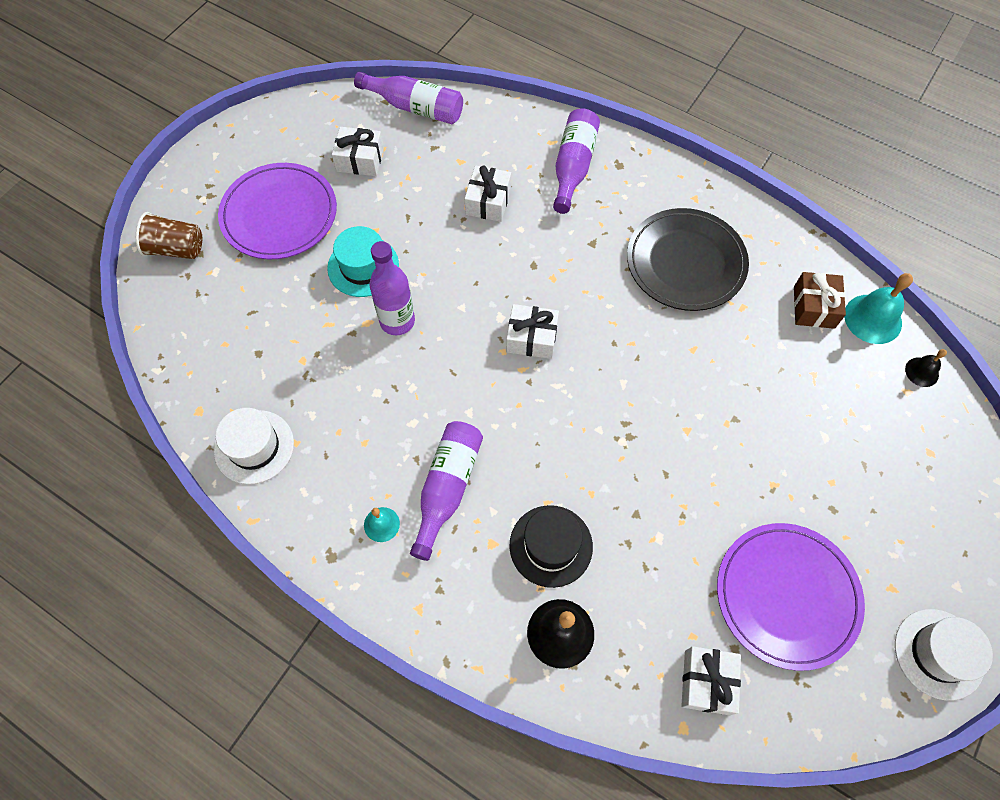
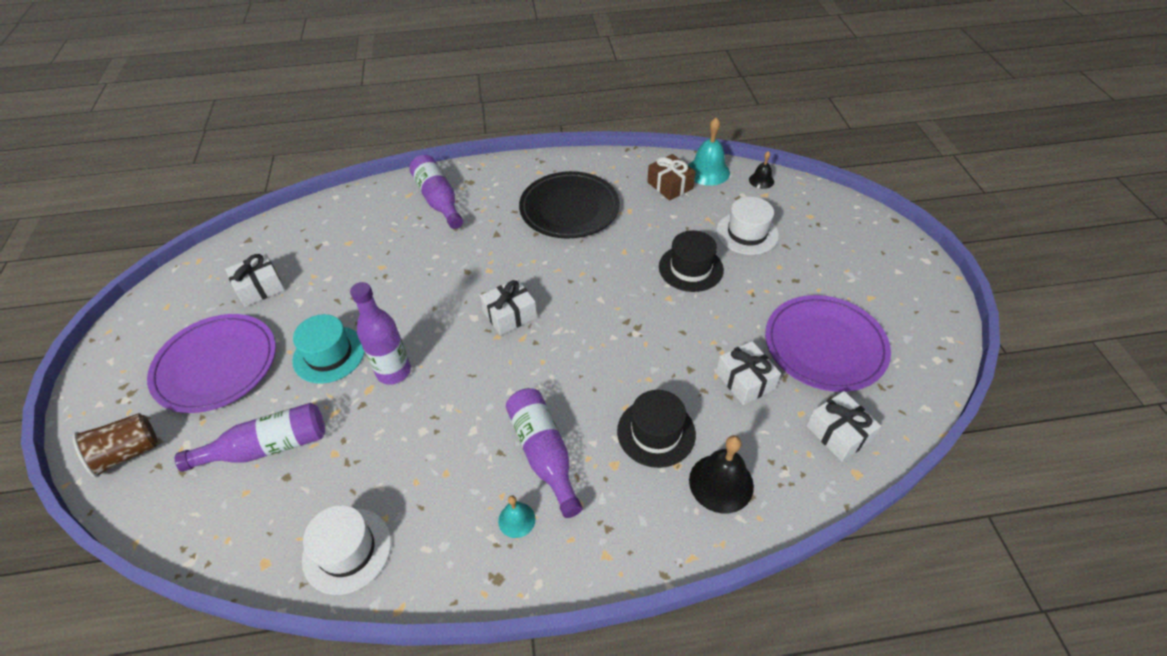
camera: 40 degrees left, 15 degrees down
purple bottle [354,72,463,124] -> purple bottle moved to [175,403,325,472]
white gift [465,165,511,222] -> white gift moved to [716,341,781,405]
white hat [895,609,993,701] -> white hat moved to [716,197,779,255]
none -> black hat [659,230,724,292]

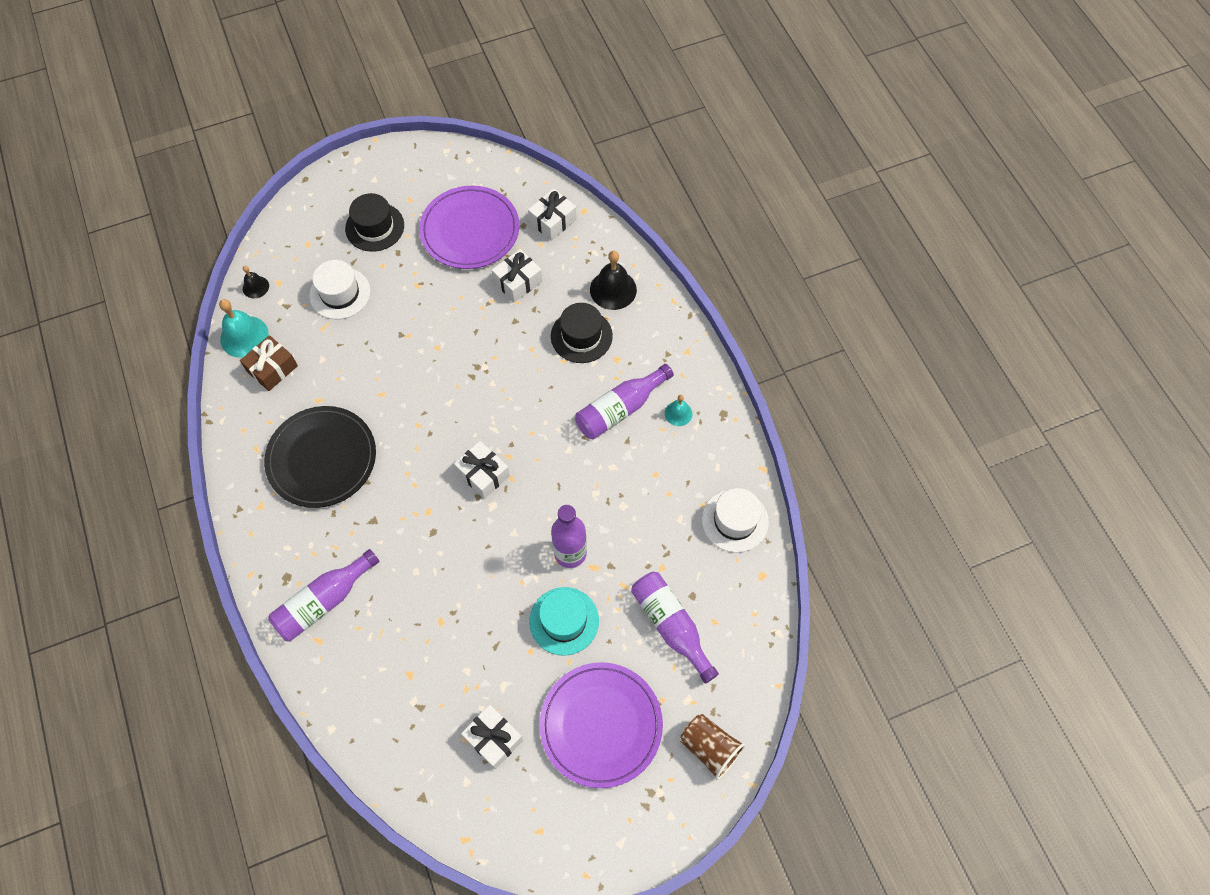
camera: 105 degrees left, 15 degrees up
black hat [659,230,724,292] -> black hat moved to [345,193,404,252]

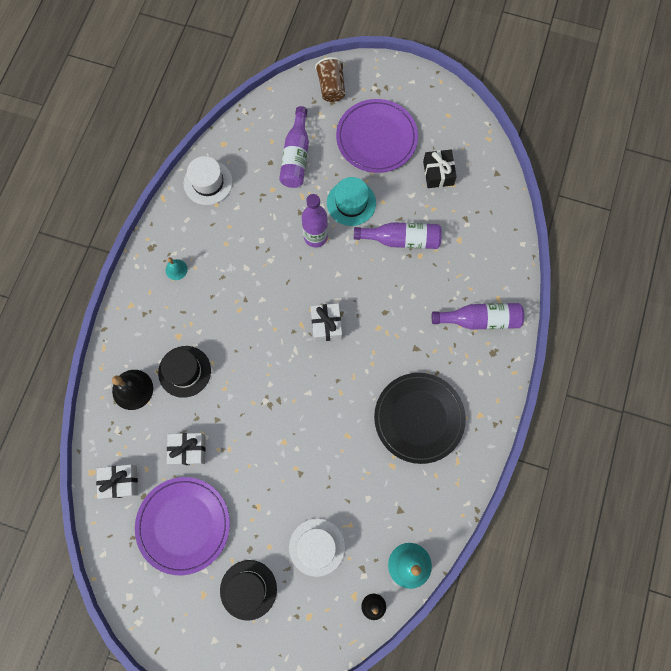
camera: 140 degrees left, 10 degrees up
brown gift [240,335,298,391] -> none
white gift [461,705,523,770] -> black gift [423,150,457,188]
purple bottle [575,364,674,439] -> purple bottle moved to [354,222,442,249]

